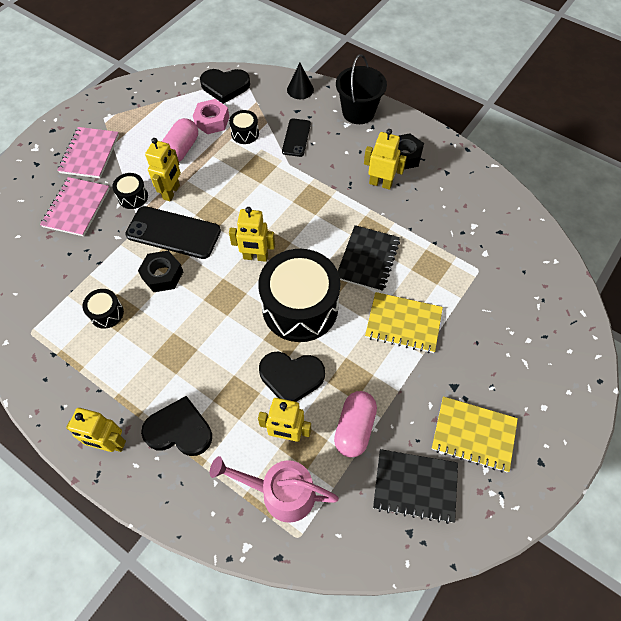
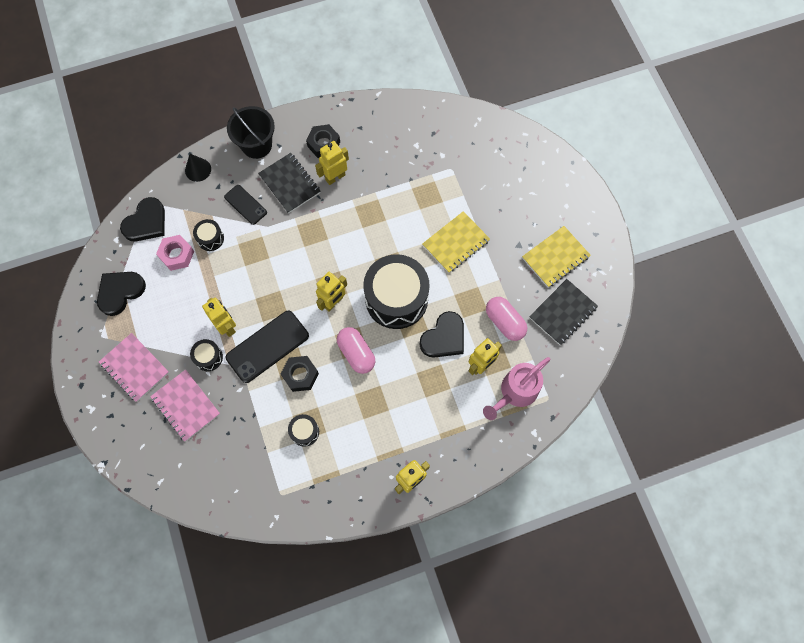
camera: 55 degrees left, 10 degrees up
black heart [141,396,212,456] -> black heart moved to [97,272,146,316]
pink capsule [162,118,198,162] -> pink capsule moved to [337,327,375,374]
black notebook [338,225,400,292] -> black notebook moved to [258,153,321,214]

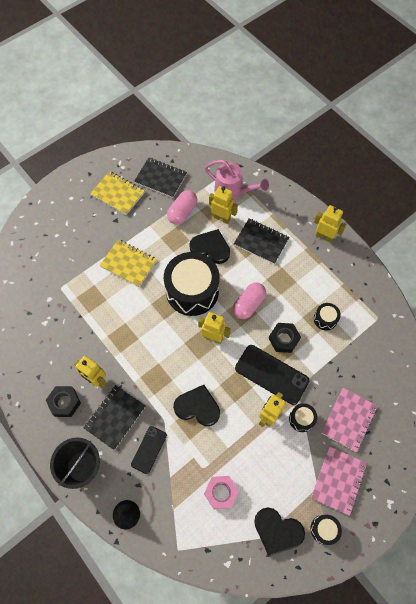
camera: 110 degrees left, 5 degrees down
black heart [120,197,165,242] -> black heart moved to [173,385,220,426]
black drum [193,219,224,251] -> black drum moved to [310,515,342,545]
none -> black notebook [234,218,289,264]

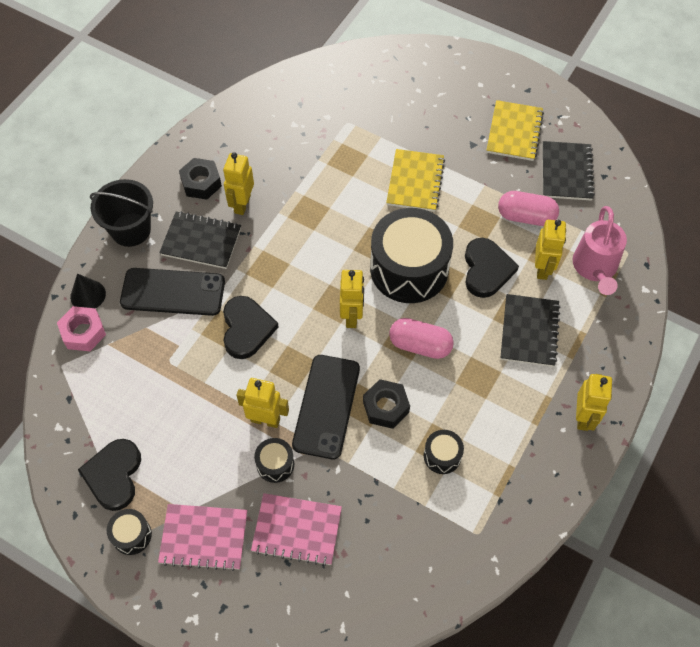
camera: 70 degrees right, 5 degrees down
black phone [131,426,167,474] -> black phone [120,268,225,316], size x1.70
pink nut [204,476,239,509] -> pink nut moved to [57,306,106,351]

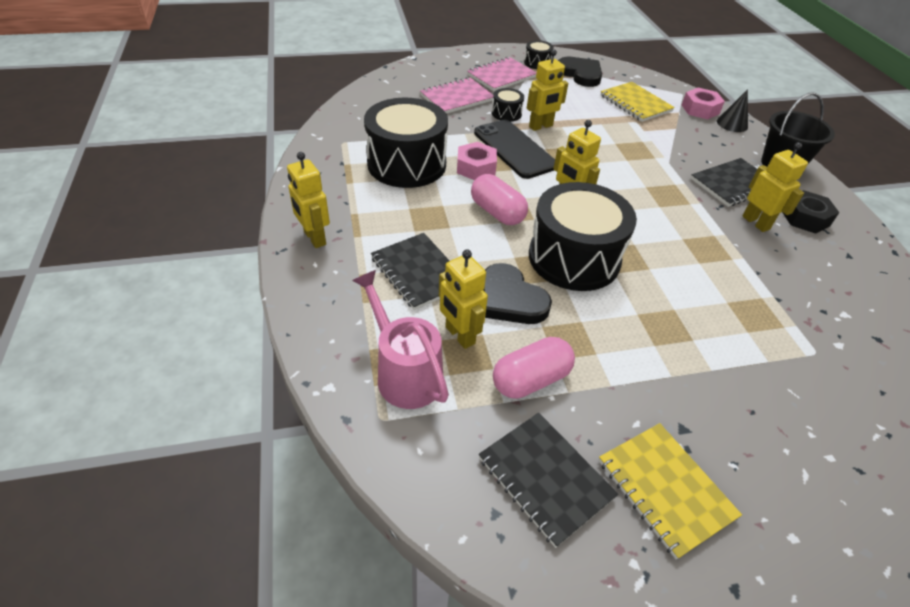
camera: 135 degrees right, 15 degrees down
black phone [120,268,225,316] -> none
black heart [223,296,279,359] -> none
black nut [363,379,410,429] -> pink nut [457,142,497,180]
yellow notebook [386,149,445,212] -> yellow notebook moved to [601,82,675,122]
pink capsule [389,318,454,359] -> pink capsule turned 75 degrees clockwise [471,174,528,225]
black drum [424,430,464,474] -> black drum [364,98,448,188], size x2.30

